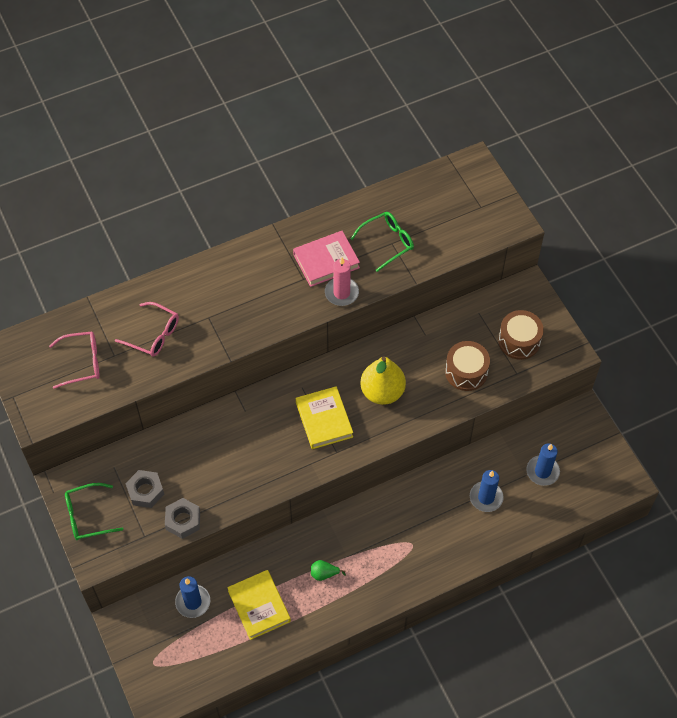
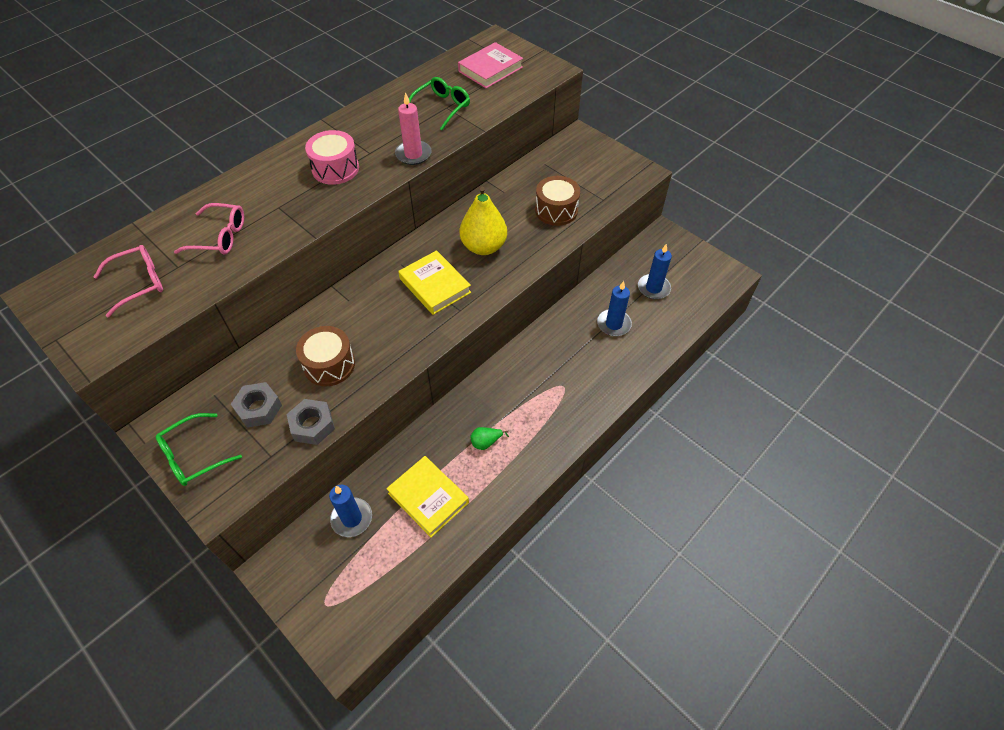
camera: 20 degrees left, 5 degrees down
pink book [293,231,360,287] -> pink book moved to [458,42,523,88]
brown drum [498,310,544,360] -> brown drum moved to [296,326,355,386]
none -> pink drum [305,130,359,185]

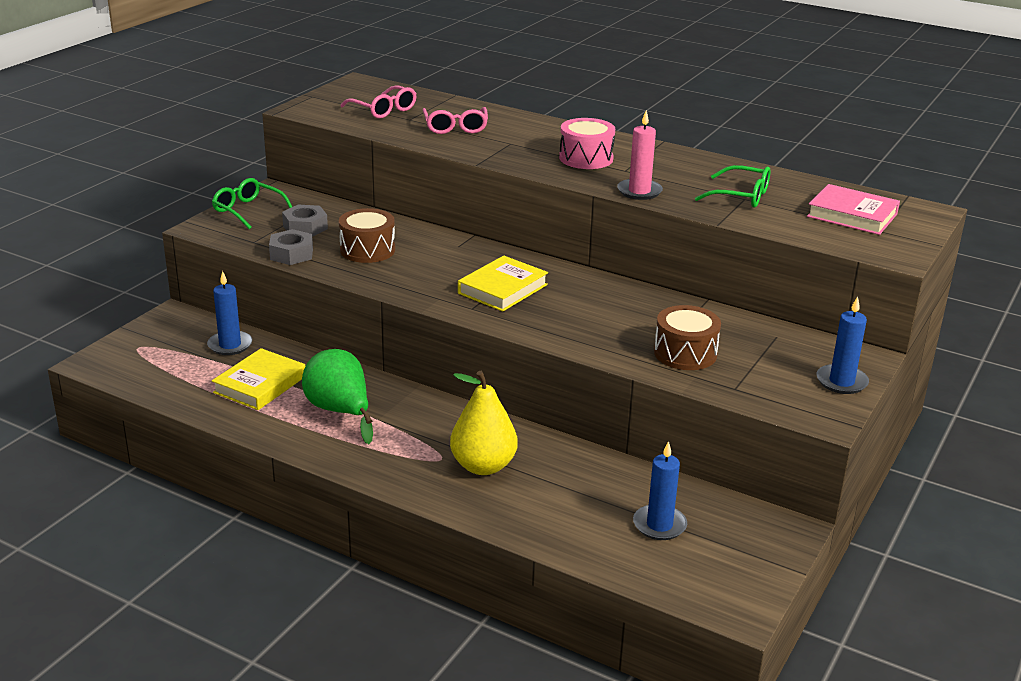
camera: 75 degrees right, 25 degrees down
yellow pear [460,187,507,255] -> yellow pear moved to [450,371,518,475]
green pear [471,427,509,450] -> green pear [302,349,373,444], size x2.24
blue candle [597,281,632,336] -> blue candle moved to [817,296,869,394]

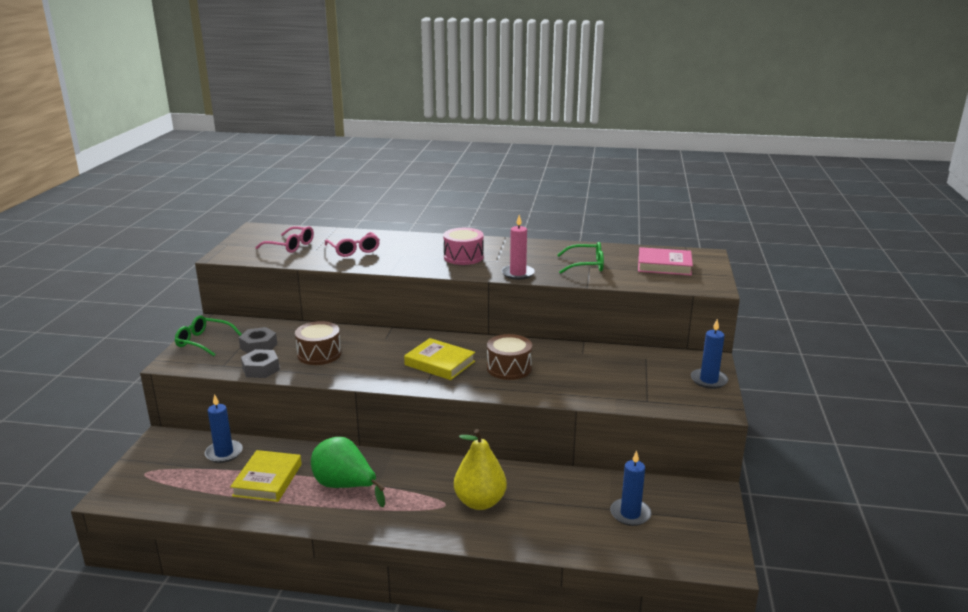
camera: 20 degrees left, 5 degrees down
yellow book [458,256,548,312] -> yellow book turned 75 degrees counterclockwise [404,338,475,380]
brown drum [654,305,721,370] -> brown drum moved to [487,334,532,380]

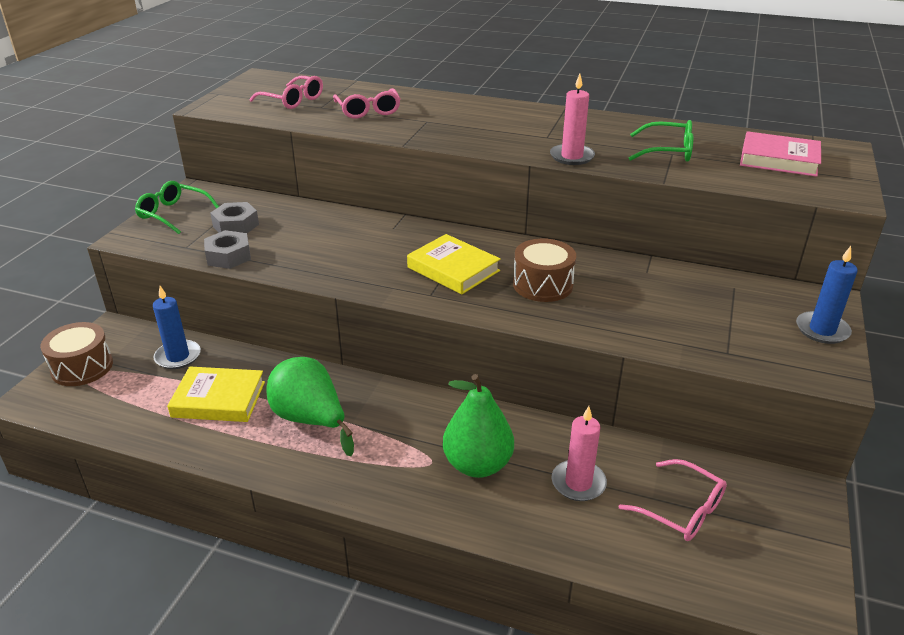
camera: 10 degrees right, 10 degrees up
yellow book [230,450,302,502] -> yellow book turned 75 degrees clockwise [167,367,265,422]
brown drum [295,321,341,365] -> brown drum moved to [40,322,113,386]
pink drum [443,228,484,265] -> none
yellow pear [454,429,507,510] -> green pear [443,374,514,478]
blue candle [610,450,651,526] -> pink glasses [619,459,727,541]
none -> pink candle [552,406,607,501]

